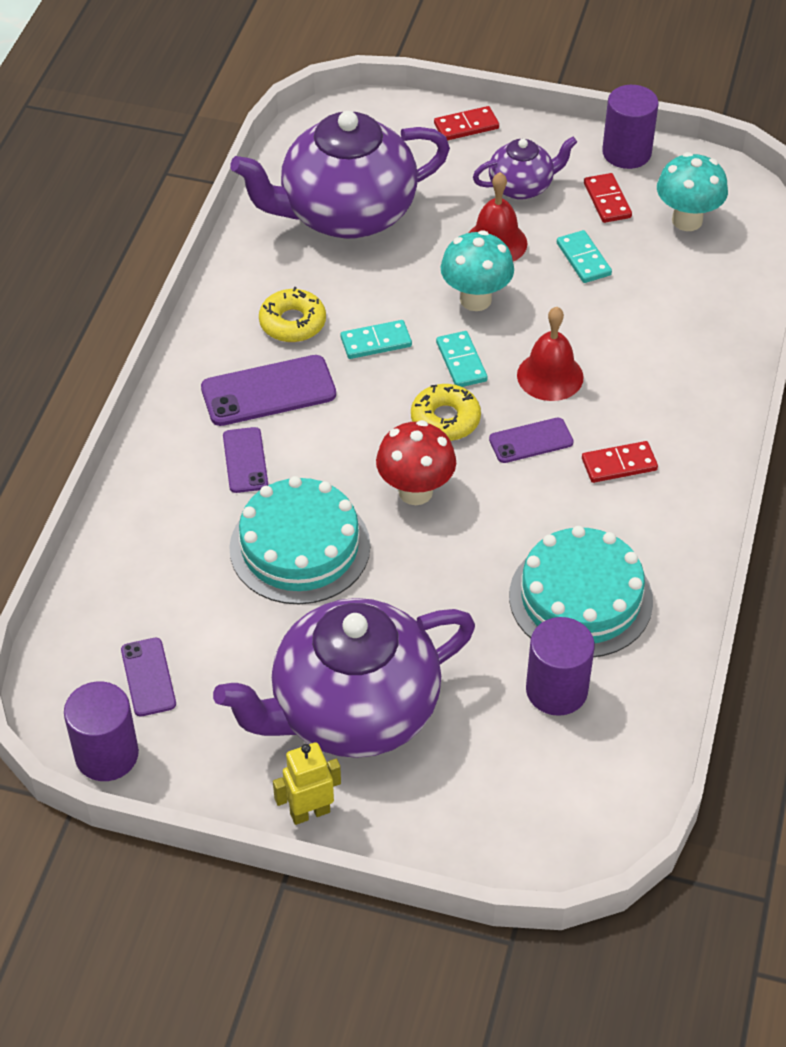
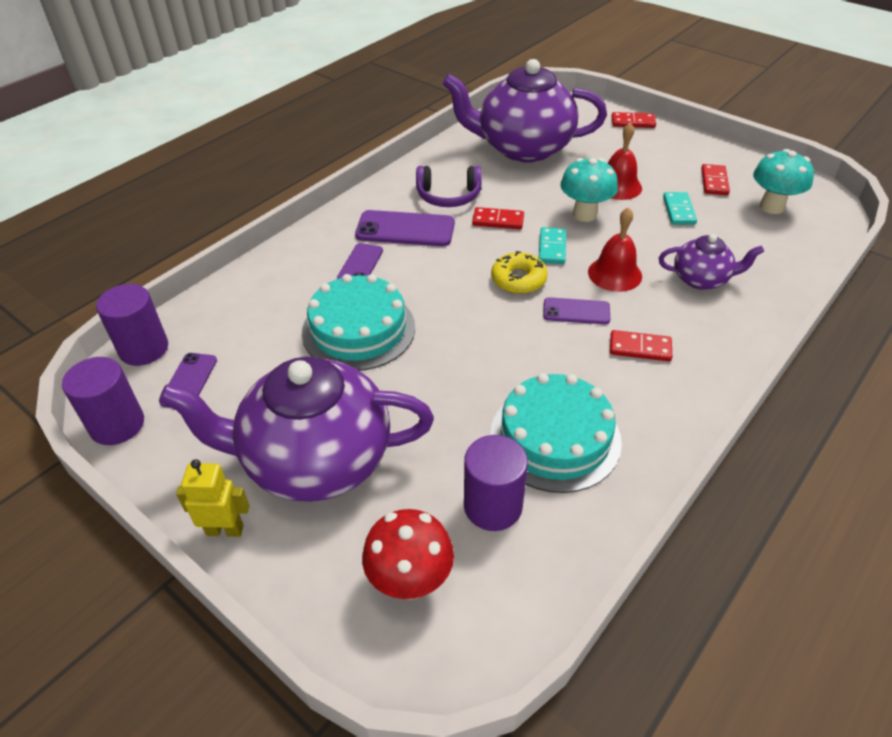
camera: 25 degrees right, 5 degrees down
yellow donut [259,287,326,342] -> purple headphones [416,166,482,207]
turquoise domino [340,320,412,359] -> red domino [472,207,524,229]
red mushroom [376,420,456,505] -> red mushroom moved to [362,509,454,600]
purple teapot [473,137,577,200] -> purple teapot moved to [659,234,764,290]
purple cylinder [602,85,659,169] -> purple cylinder moved to [96,284,168,366]

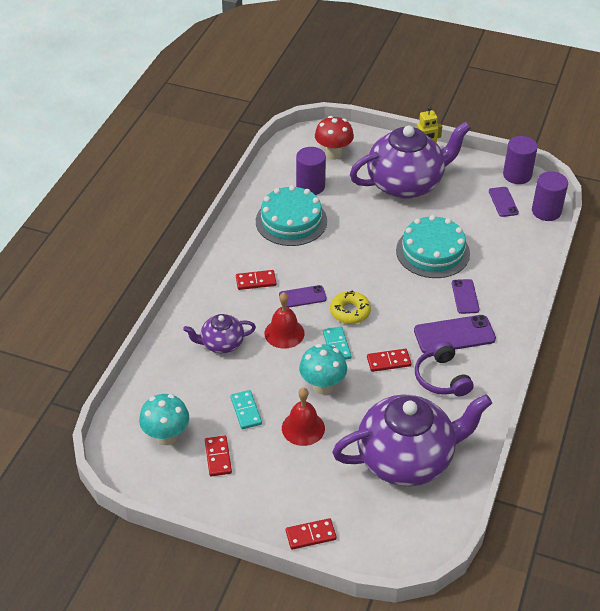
camera: 160 degrees right, 0 degrees up
purple headphones [416,166,482,207] -> purple headphones turned 90 degrees counterclockwise [415,342,474,396]

